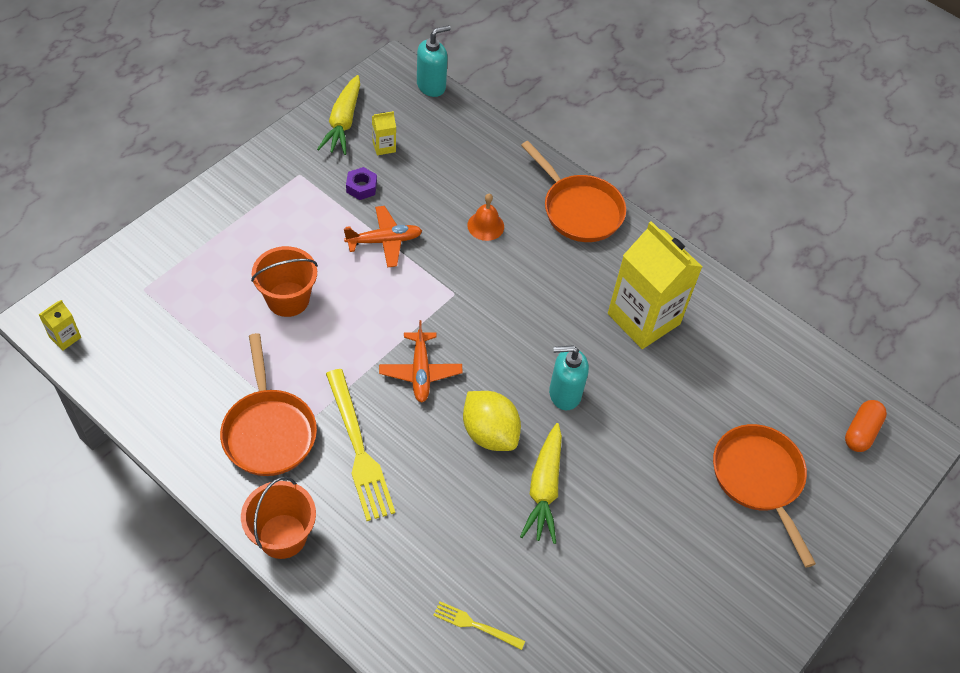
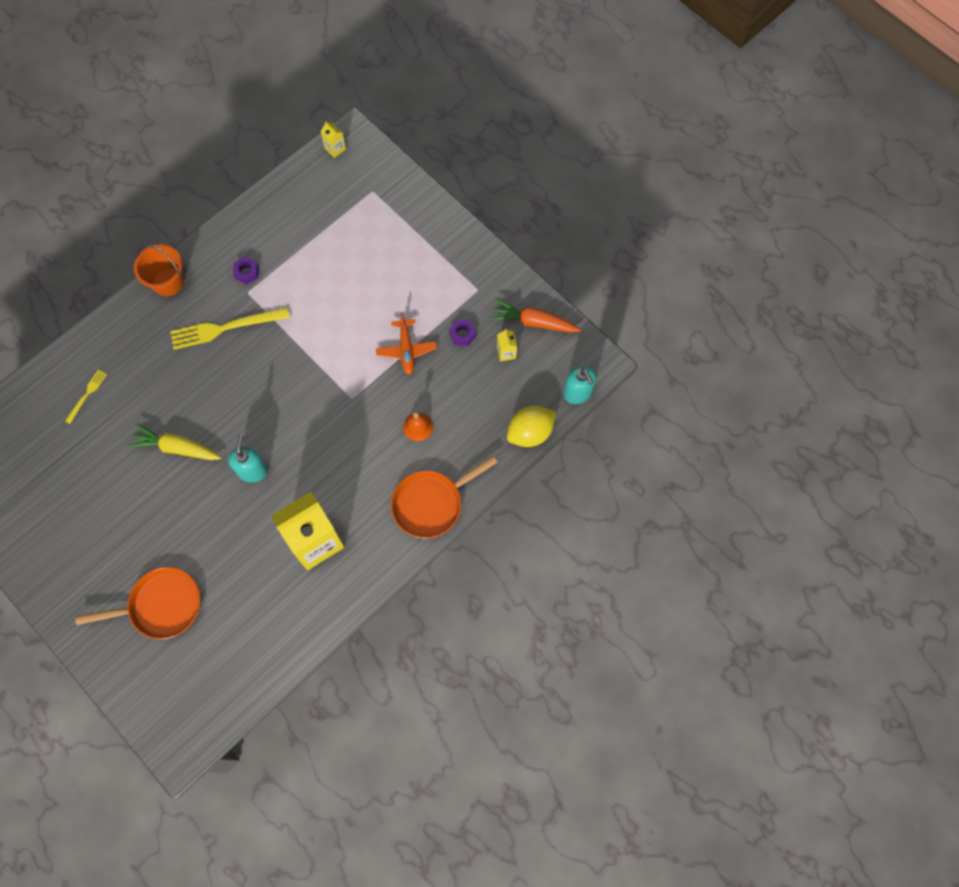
camera: 100 degrees right, 15 degrees up
orange pan [220,333,317,476] -> purple nut [233,257,259,284]
orange bucket [251,246,318,317] -> none
yellow carrot [317,75,360,155] -> orange carrot [490,299,581,333]
orange plane [379,320,463,403] -> none
yellow lemon [463,391,521,451] -> yellow lemon moved to [507,406,556,447]
orange capsule [845,400,887,452] -> none

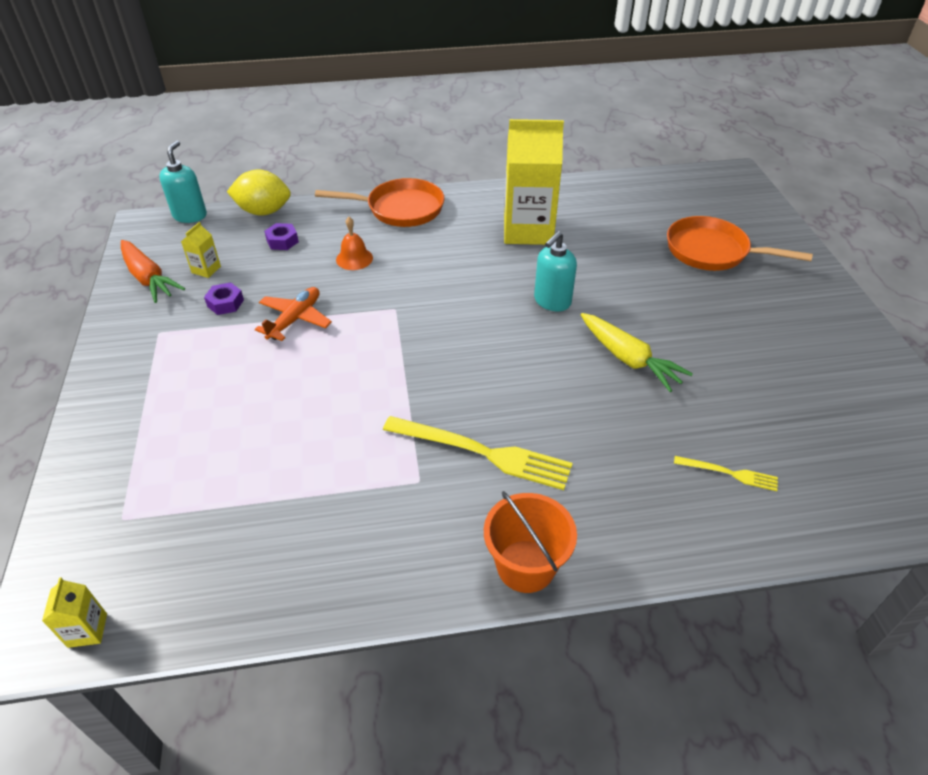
camera: 145 degrees left, 25 degrees down
yellow fork [65,369,107,424] -> yellow fork turned 135 degrees counterclockwise [674,456,778,491]
purple nut [233,257,259,284] -> purple nut moved to [264,223,299,250]

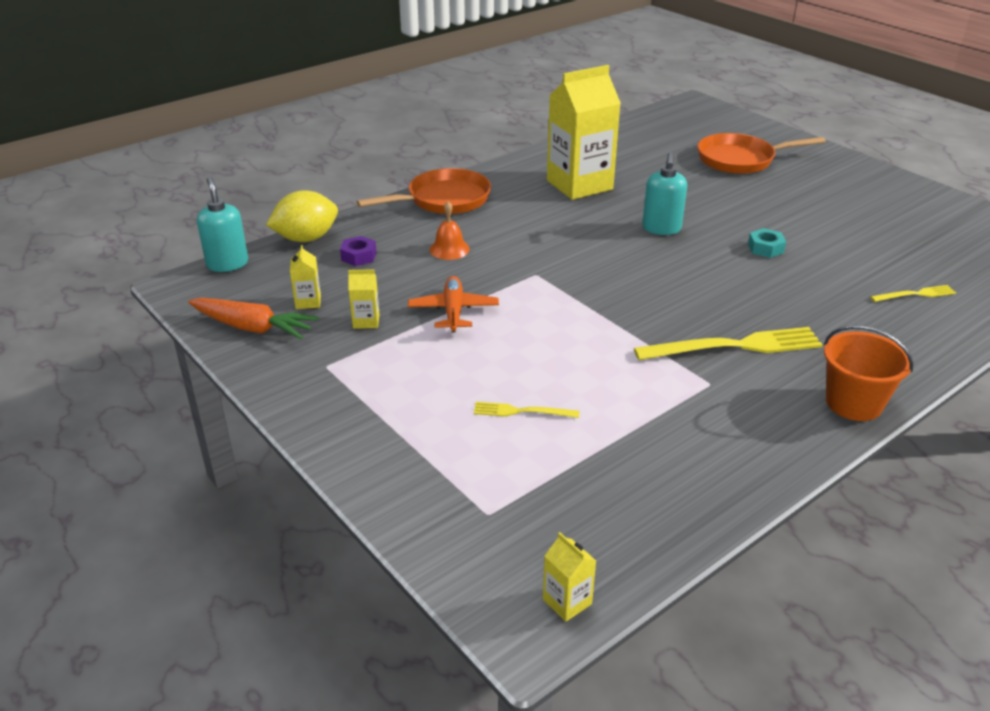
camera: 30 degrees left, 10 degrees down
purple nut [204,282,244,315] -> yellow carton [348,269,379,329]
yellow carrot [581,313,693,392] -> turquoise nut [748,228,786,258]
none -> yellow fork [474,402,579,418]

